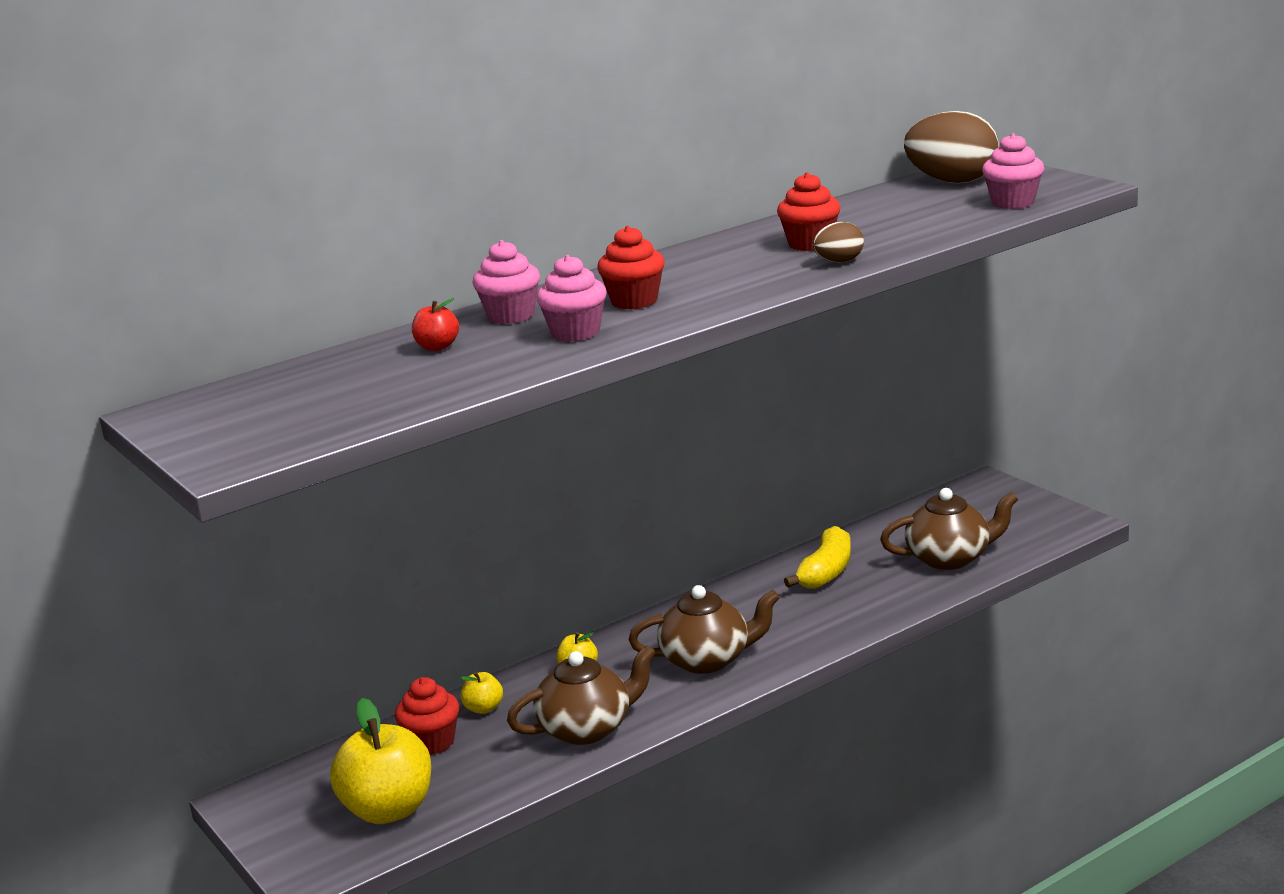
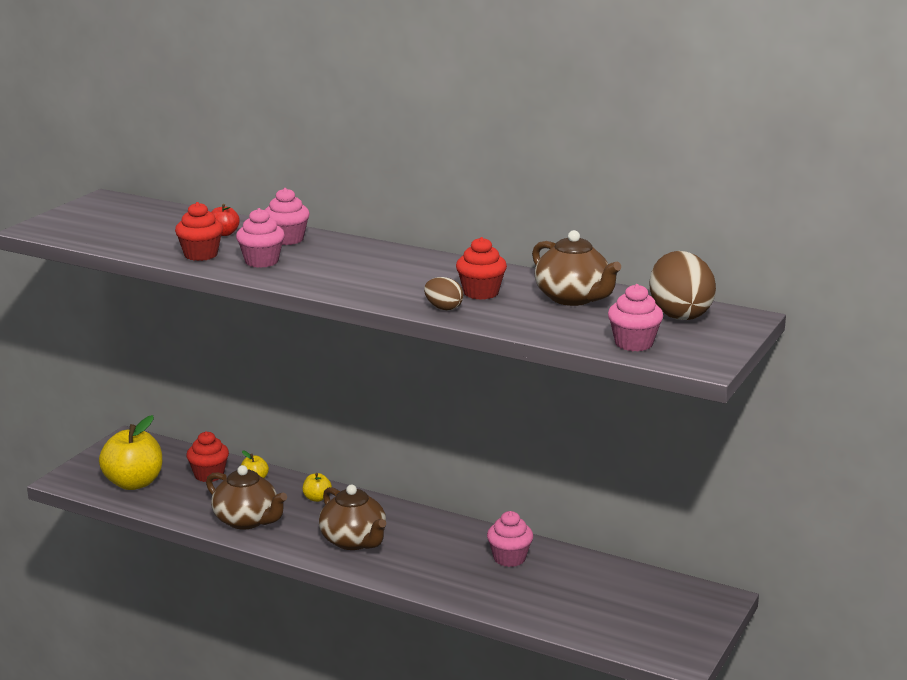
camera: 60 degrees right, 0 degrees up
red cupcake [597,226,665,309] -> red cupcake moved to [175,202,223,261]
yellow banana [784,526,851,589] -> pink cupcake [487,511,533,567]
brown teapot [880,488,1018,570] -> brown teapot moved to [532,230,621,306]

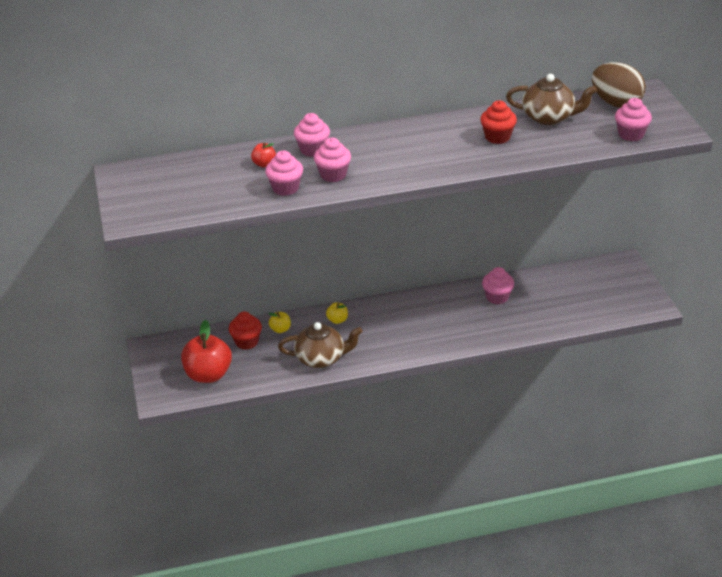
camera: 40 degrees left, 15 degrees up
yellow apple [99,415,162,490] -> red apple [181,320,232,383]
red cupcake [175,202,223,261] -> pink cupcake [265,151,303,196]
brown teapot [319,485,386,550] -> none
brown egg [424,277,464,310] -> none

